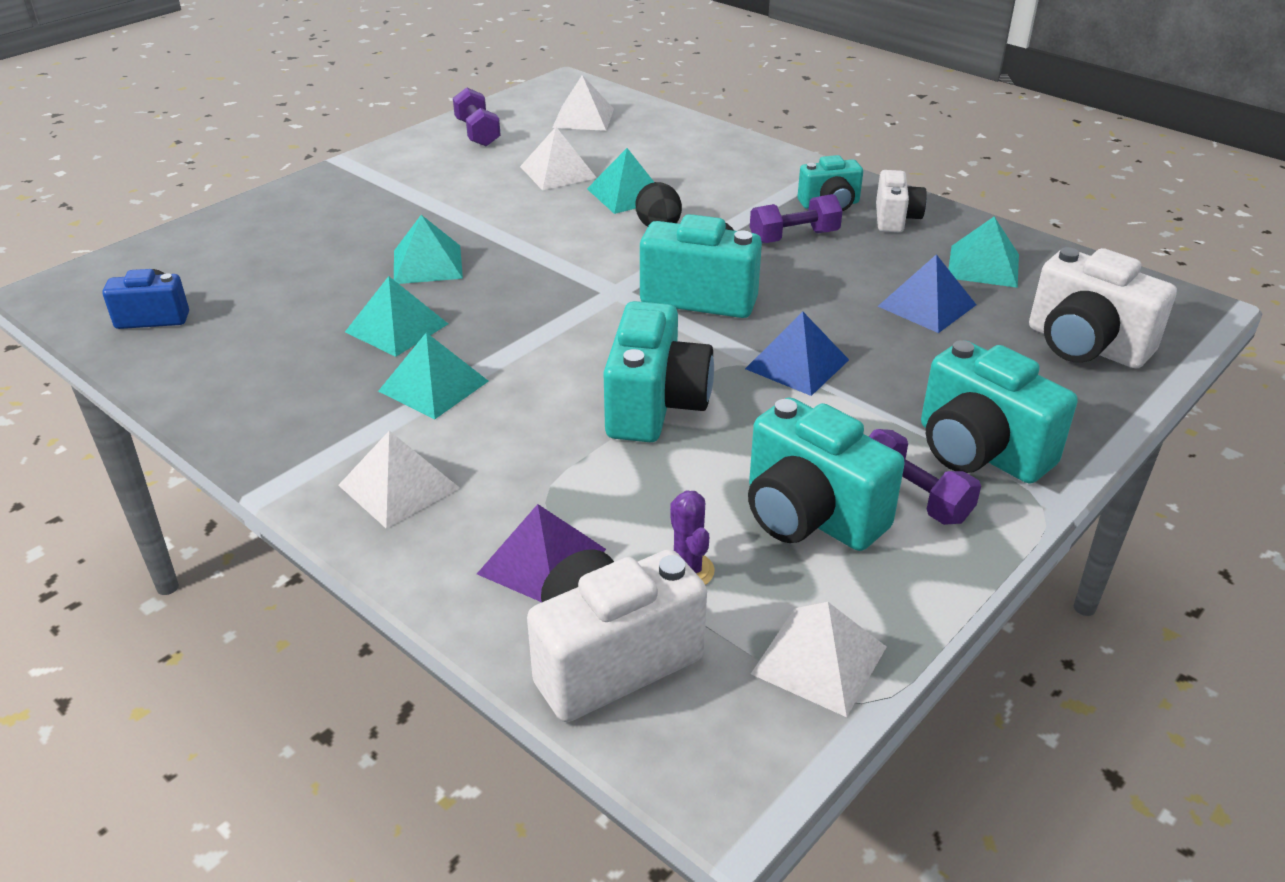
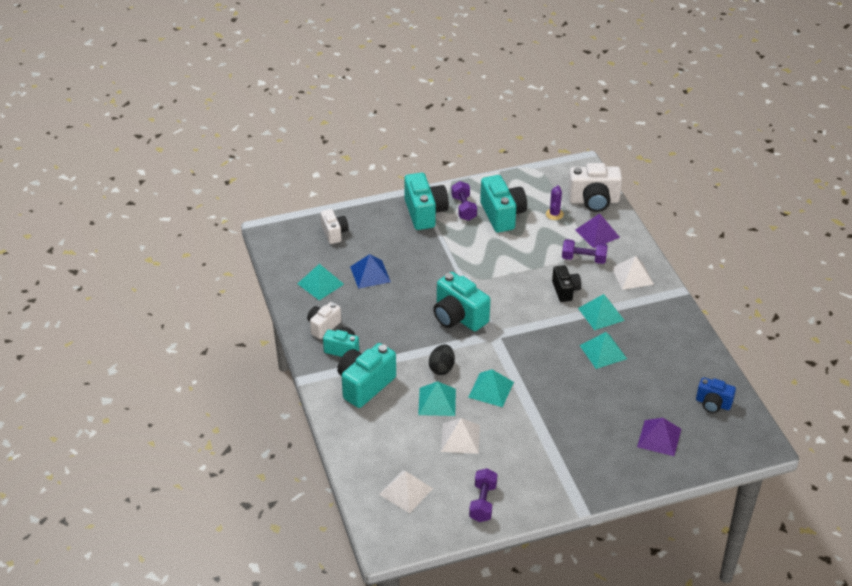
camera: 150 degrees left, 5 degrees up
turquoise pyramid [394,215,463,284] -> turquoise pyramid moved to [468,370,514,407]
turquoise camera [603,301,714,442] -> turquoise camera moved to [337,343,396,408]
blue pyramid [745,311,849,396] -> none
purple dumbbell [750,194,843,243] -> purple dumbbell moved to [562,239,608,264]
white pyramid [751,602,886,717] -> none
white camera [1029,247,1177,368] -> white camera [320,209,349,244], size x0.60
none -> black camera [552,265,581,302]
none -> purple pyramid [637,418,681,456]

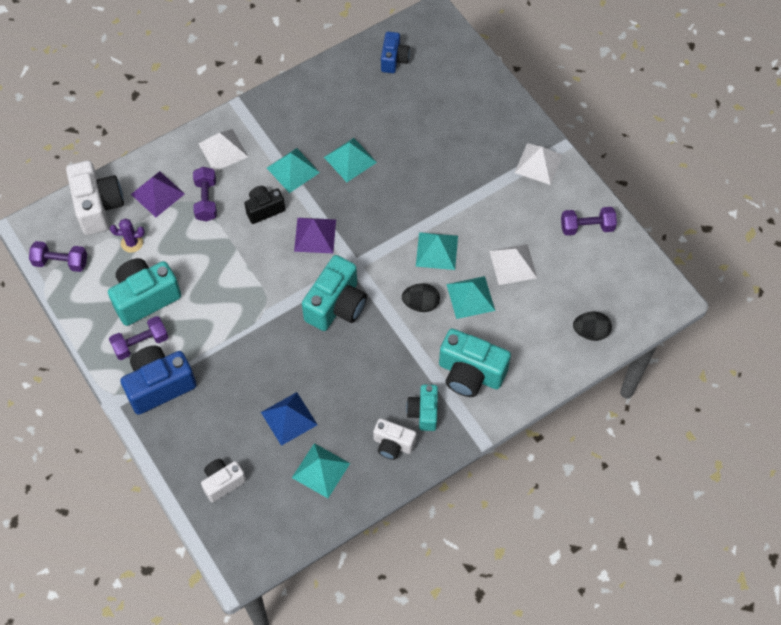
camera: 105 degrees left, 20 degrees up
white pyramid [379,470,433,513] -> white pyramid moved to [515,143,563,185]
turquoise camera [404,173,449,230] -> blue camera [120,345,197,415]
purple pyramid [637,418,681,456] -> purple pyramid moved to [294,218,336,253]
none -> purple dumbbell [29,241,87,272]
none -> black egg [573,312,612,341]

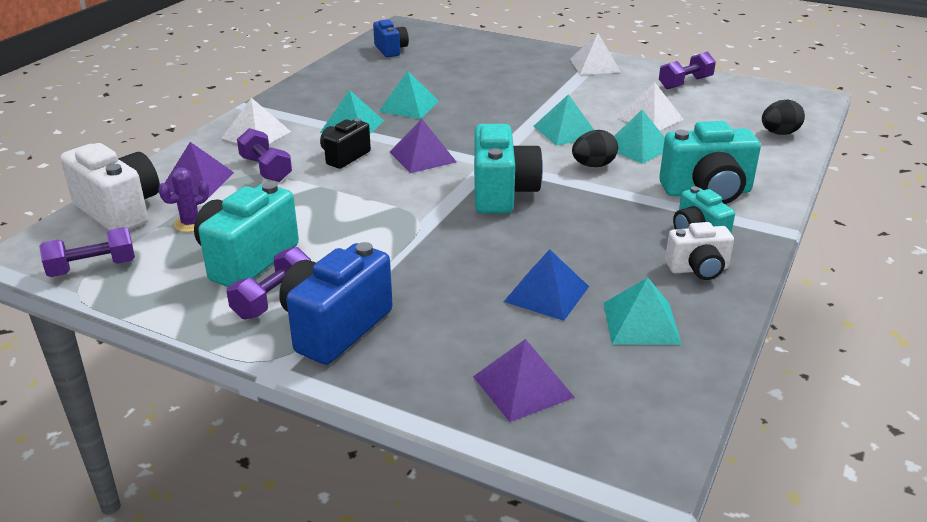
camera: 30 degrees left, 30 degrees down
white camera [201,459,246,502] -> purple pyramid [473,339,575,422]

